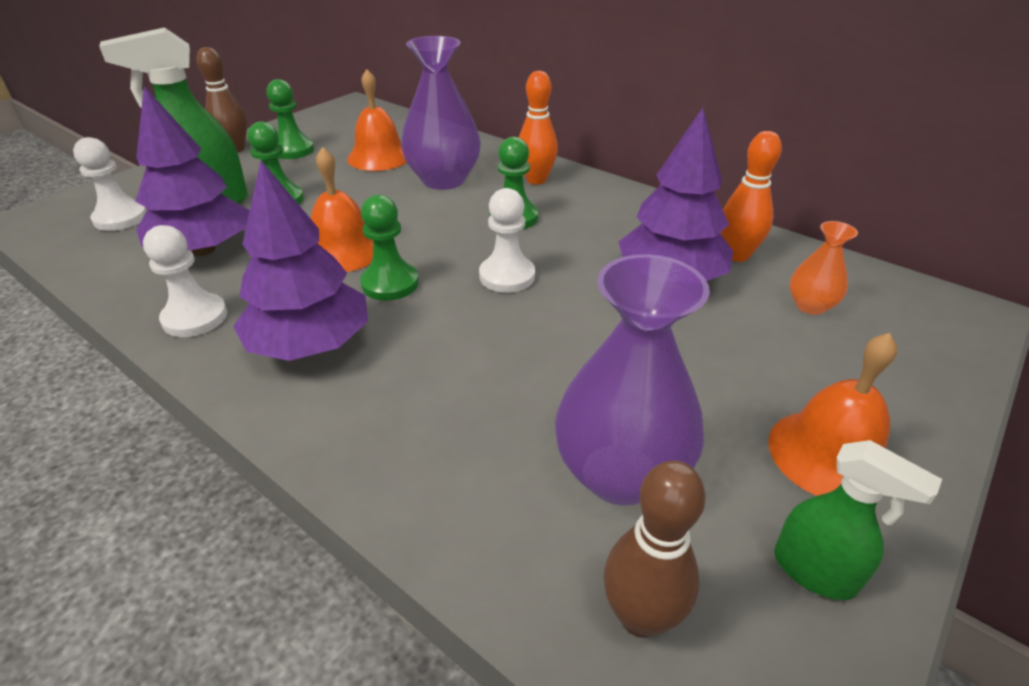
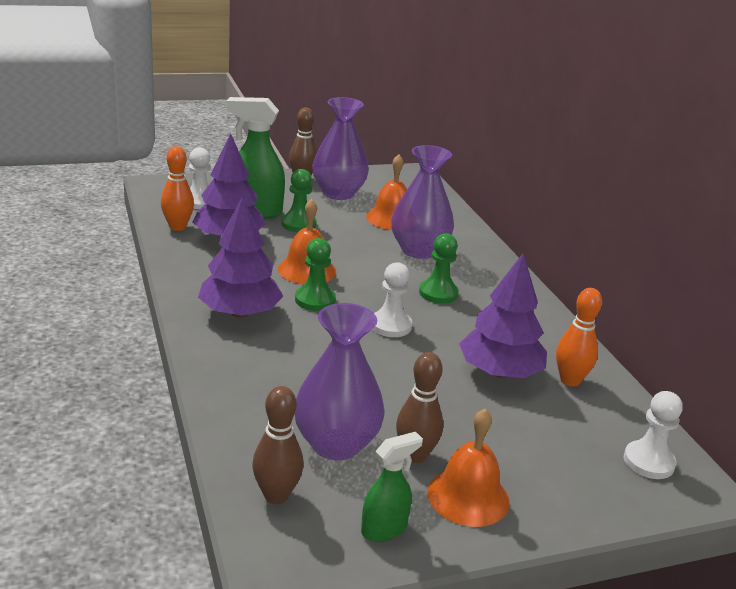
camera: 30 degrees right, 10 degrees down
white pawn [143,225,227,337] -> white pawn moved to [624,391,683,479]
green pawn [266,79,314,159] -> purple vase [312,97,369,200]
orange bowling pin [519,71,558,185] -> orange bowling pin moved to [161,146,194,231]
green spray bottle [774,440,942,600] -> green spray bottle turned 105 degrees counterclockwise [361,432,423,542]
orange vase [790,221,858,315] -> none
none -> brown bowling pin [396,352,443,463]

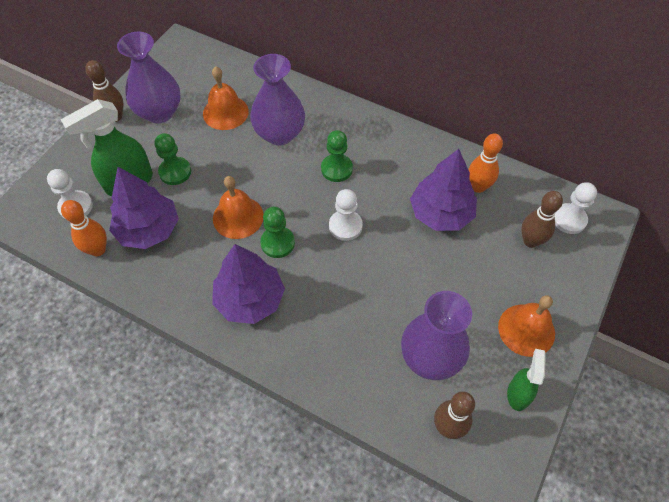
camera: 40 degrees left, 30 degrees up
brown bowling pin [396,352,443,463] -> brown bowling pin moved to [521,191,563,248]

